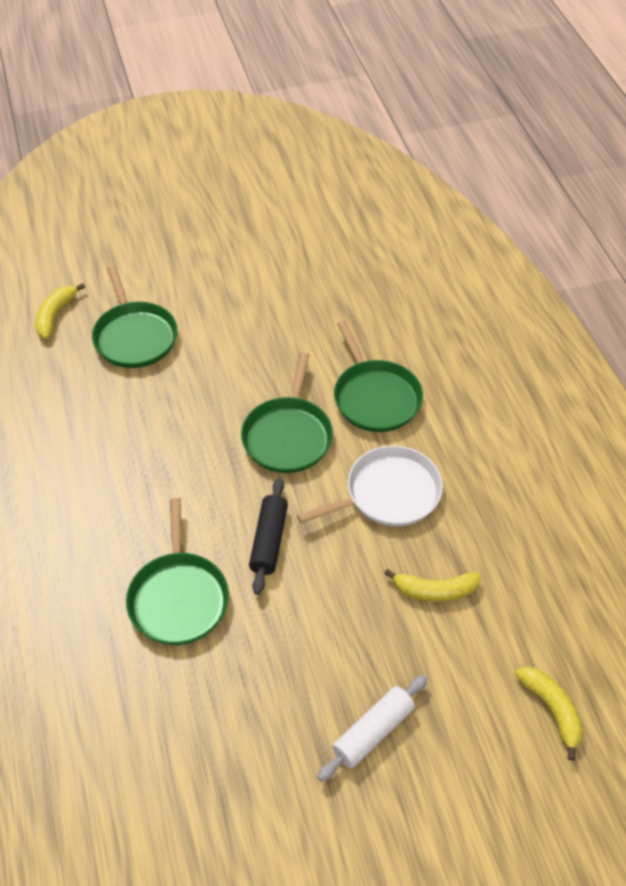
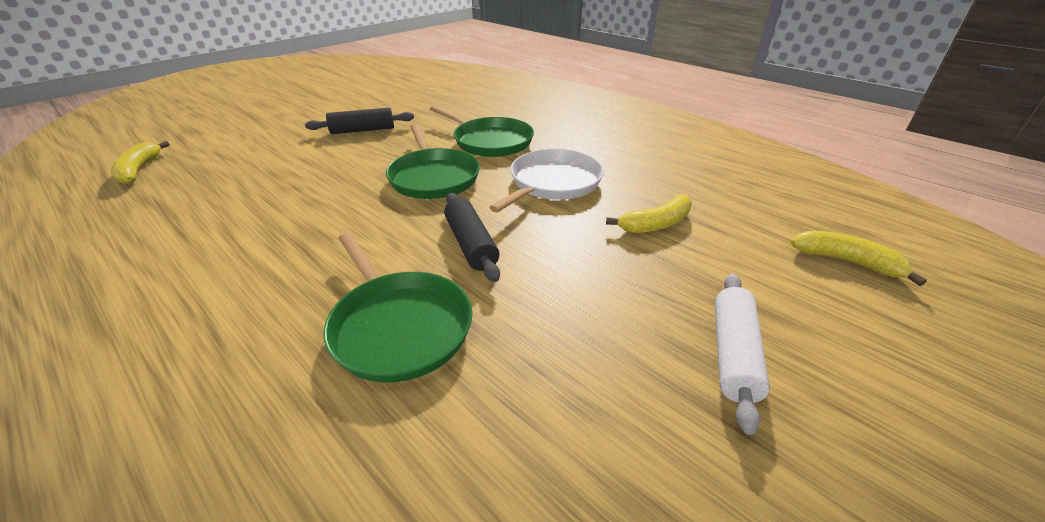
camera: 30 degrees left, 15 degrees down
green pan [92,265,177,368] -> none
none -> black rolling pin [305,108,414,134]

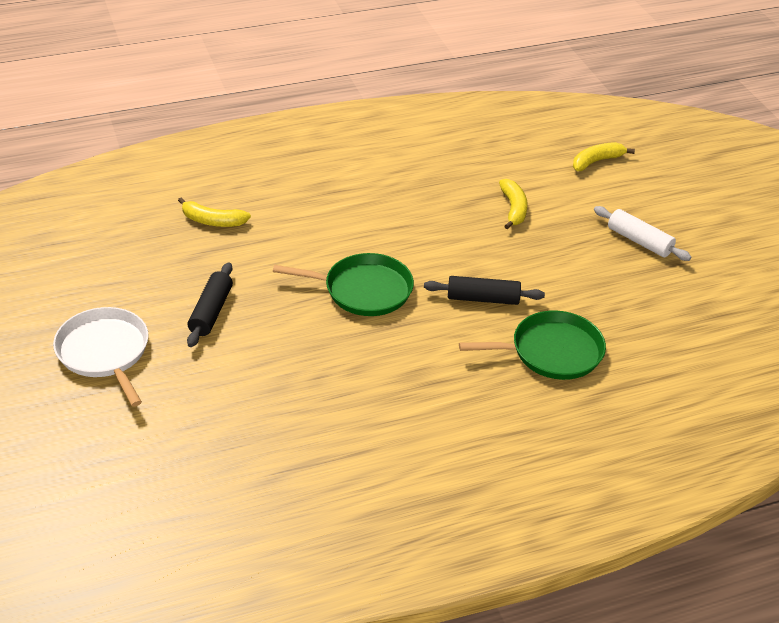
camera: 65 degrees left, 5 degrees up
yellow banana [111,141,170,184] -> yellow banana moved to [178,197,251,227]
green pan [430,106,534,157] -> none
white pan [489,149,604,213] -> white pan moved to [53,307,149,407]

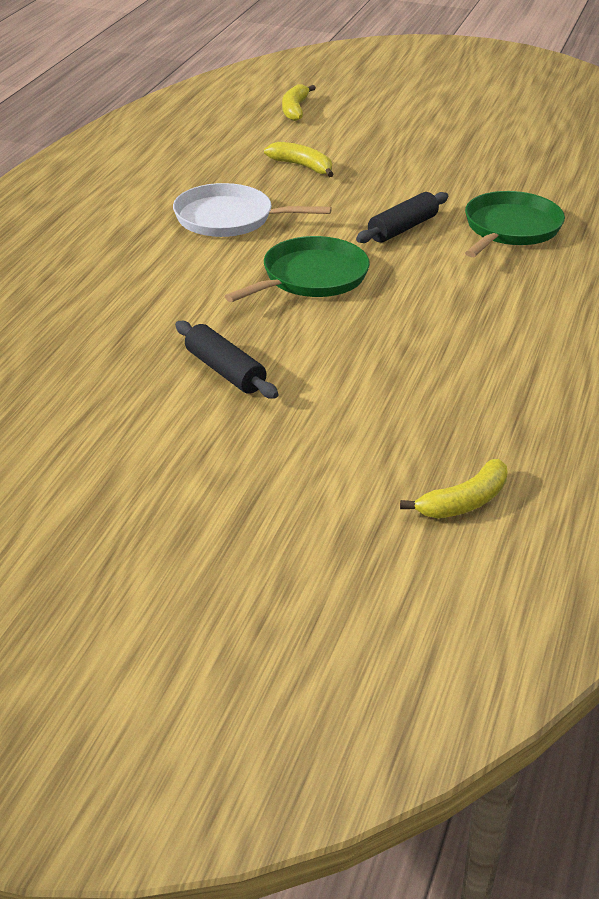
camera: 50 degrees left, 5 degrees down
white pan [53,307,149,407] -> white pan moved to [173,183,332,237]
yellow banana [178,197,251,227] -> yellow banana moved to [400,459,508,518]
white rolling pin [594,206,691,261] -> none

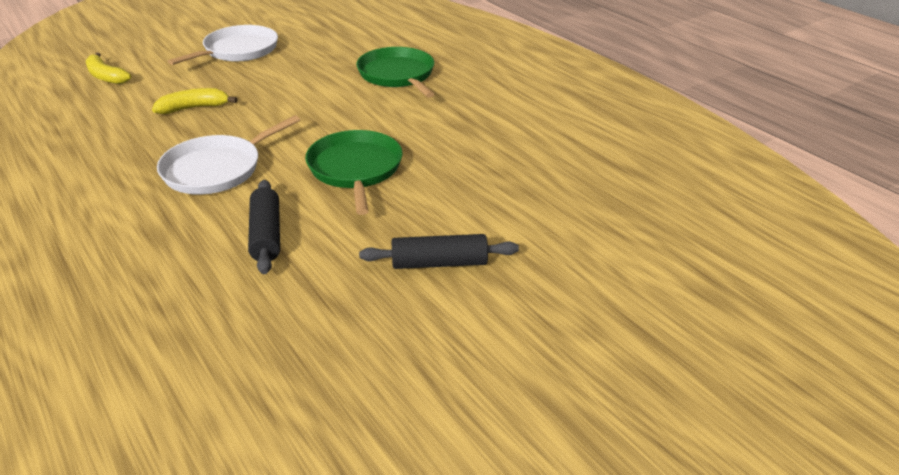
camera: 55 degrees left, 0 degrees up
black rolling pin [356,192,448,243] -> black rolling pin moved to [248,180,280,274]
yellow banana [400,459,508,518] -> none
none -> white pan [168,25,278,65]

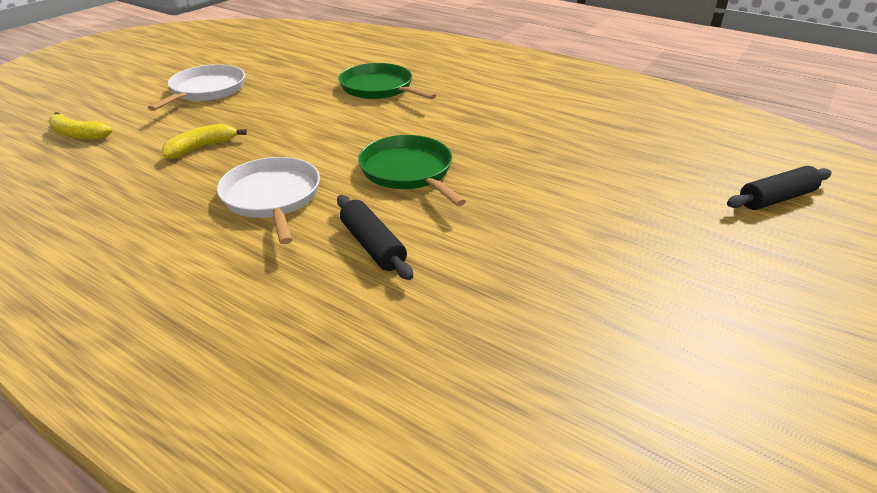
camera: 20 degrees left, 0 degrees up
white pan [157,115,300,194] -> white pan turned 135 degrees clockwise [217,157,320,244]
black rolling pin [359,234,519,269] -> black rolling pin moved to [727,166,832,210]

